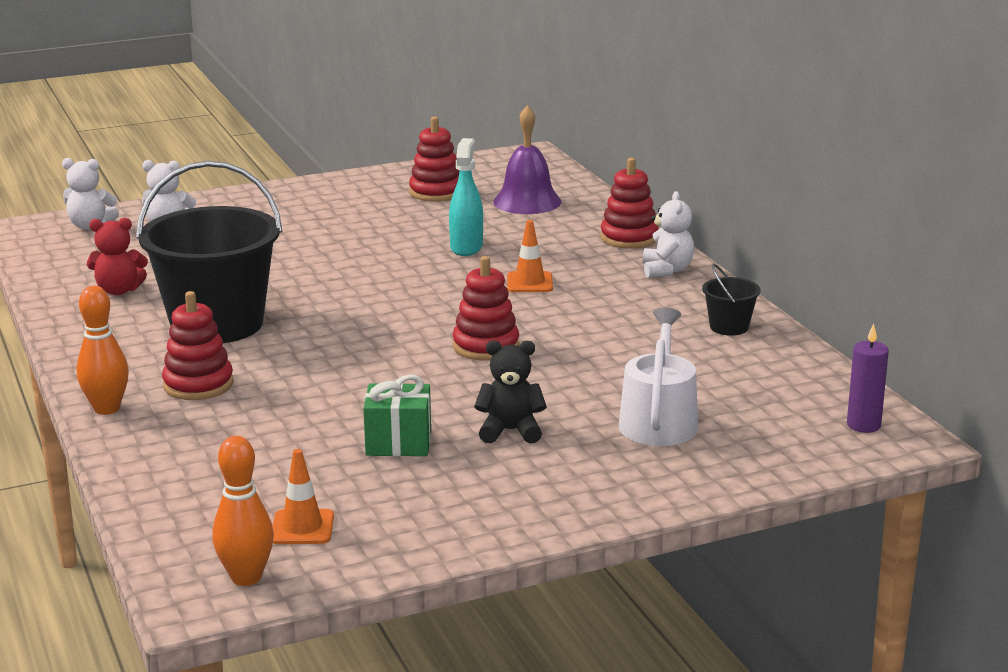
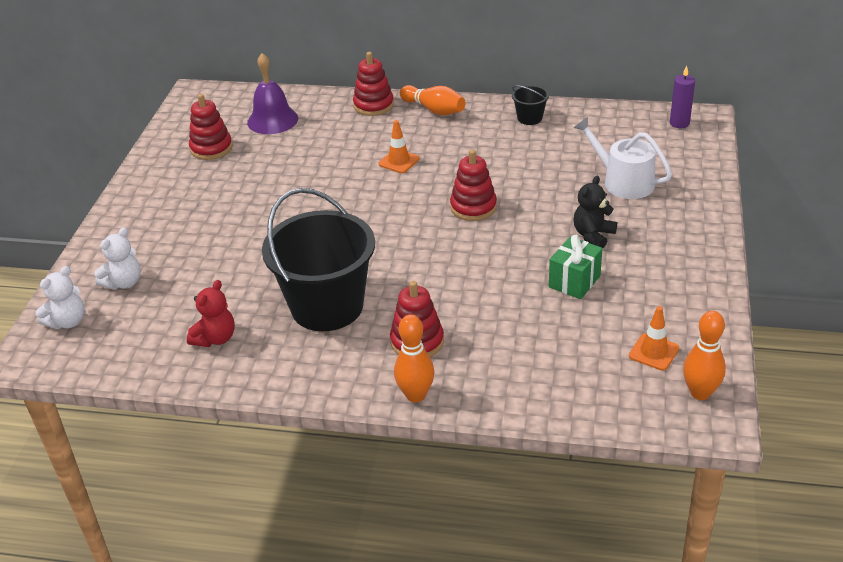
camera: 55 degrees left, 15 degrees up
turquoise spray bottle [449,138,483,256] -> none
white teddy bear [643,191,694,278] -> orange bowling pin [400,85,465,115]

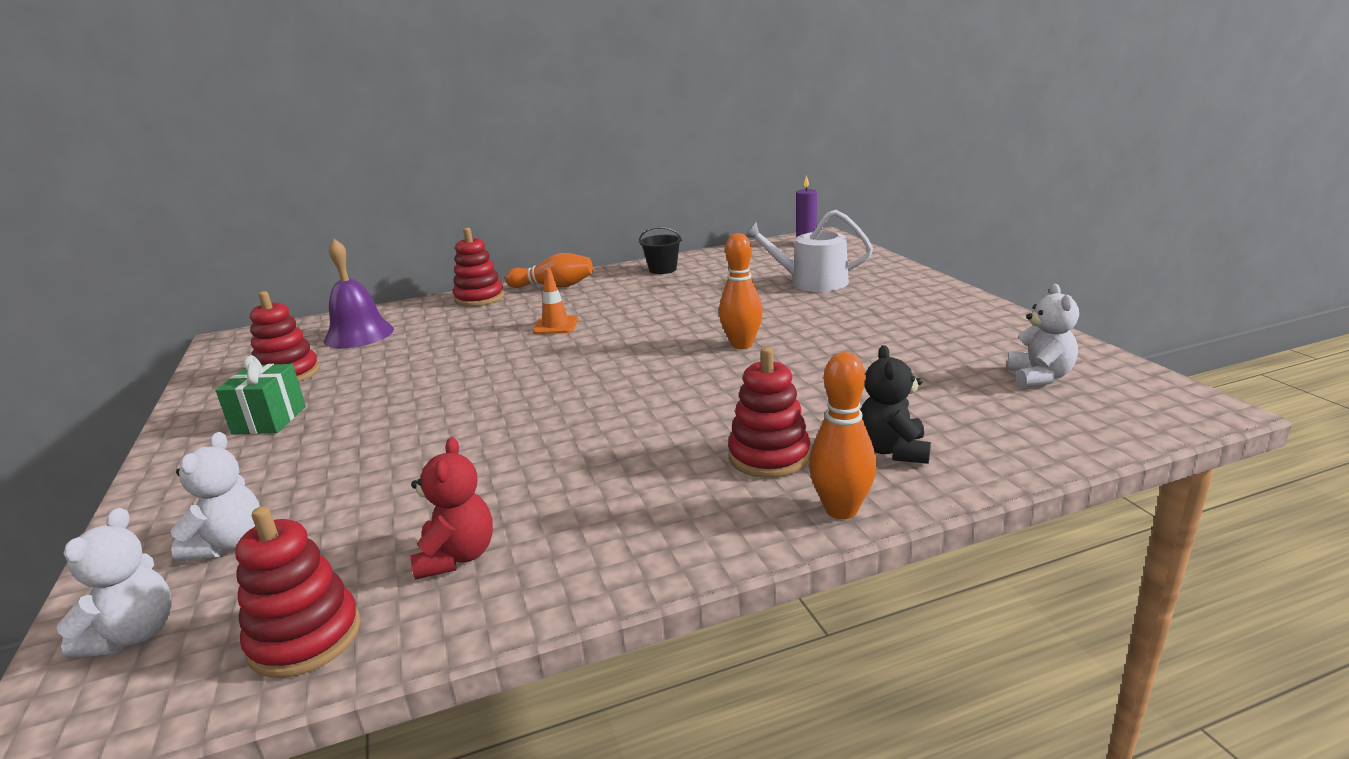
camera: 30 degrees left, 15 degrees down
black bucket [262,188,375,331] -> none
red stacking toy [450,150,497,221] -> red stacking toy moved to [235,506,360,678]
green gift [549,235,603,299] -> green gift moved to [215,355,306,434]
black teddy bear [574,176,617,248] -> black teddy bear moved to [860,345,931,464]
orange traffic cone [629,306,679,371] -> white teddy bear [1007,284,1079,388]
orange bowling pin [683,311,726,400] -> orange bowling pin moved to [719,233,763,349]

